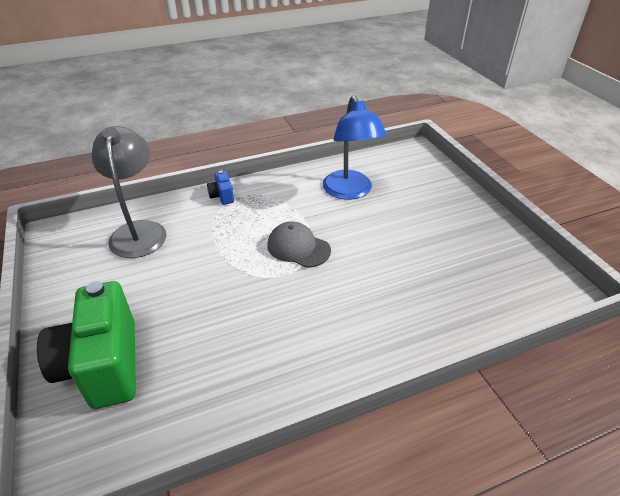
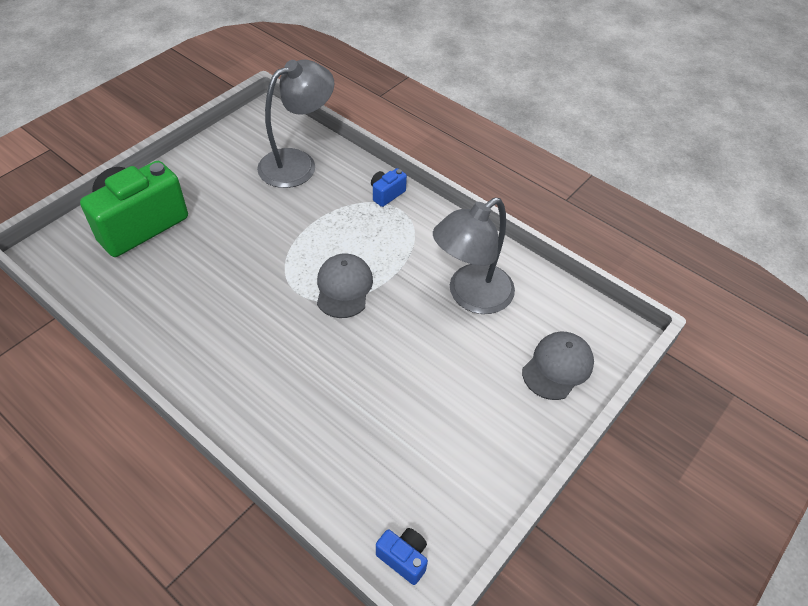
camera: 60 degrees right, 10 degrees up
blue lamp [323,95,387,200] -> grey lamp [433,198,515,314]
none -> blue camera [376,528,428,585]
none -> grey cap [522,331,594,400]

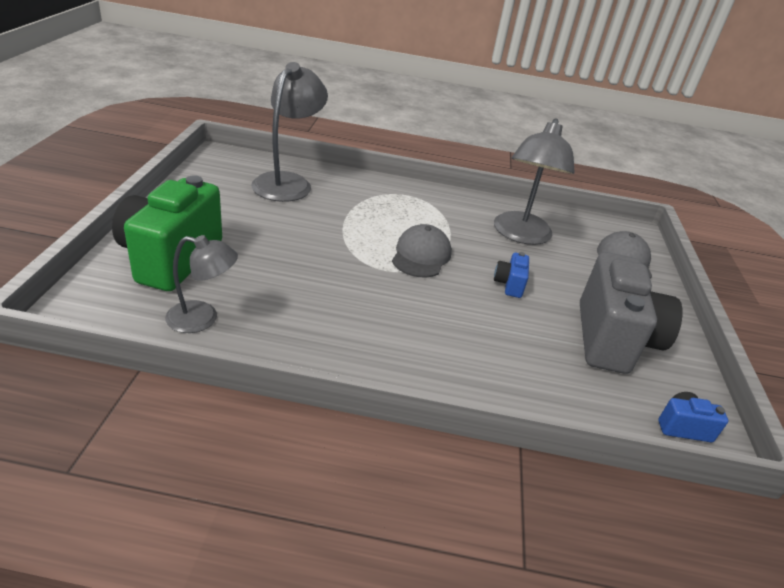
camera: 35 degrees left, 15 degrees down
grey cap [317,253,373,318] -> grey cap turned 45 degrees clockwise [392,224,452,277]
blue camera [371,168,407,207] -> blue camera moved to [494,252,529,298]
none -> grey lamp [165,235,238,333]
none -> grey camera [580,252,683,374]

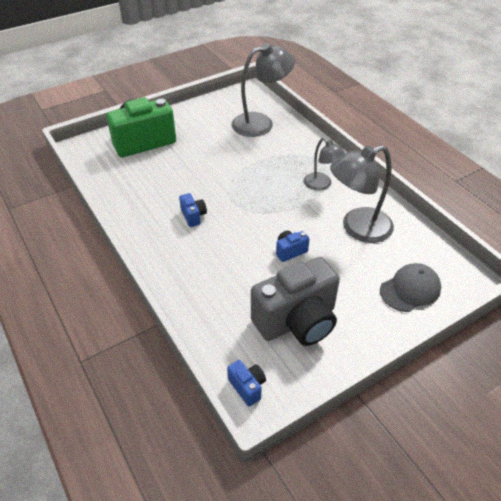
camera: 55 degrees right, 10 degrees up
grey lamp [165,235,238,333] -> grey lamp moved to [304,137,345,191]
grey cap [392,224,452,277] -> none
none -> blue camera [179,193,207,227]

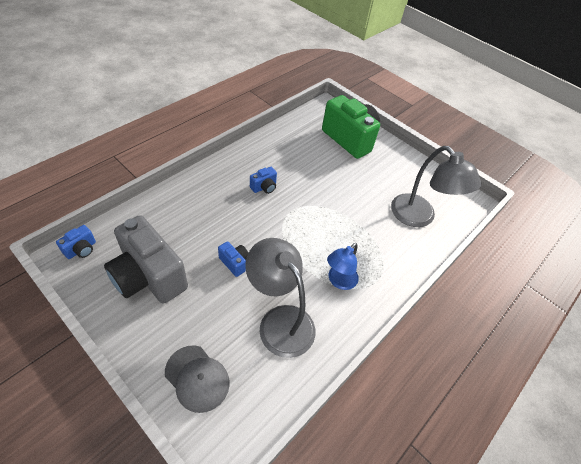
camera: 70 degrees right, 5 degrees up
grey lamp [304,137,345,191] -> blue lamp [327,243,359,290]

